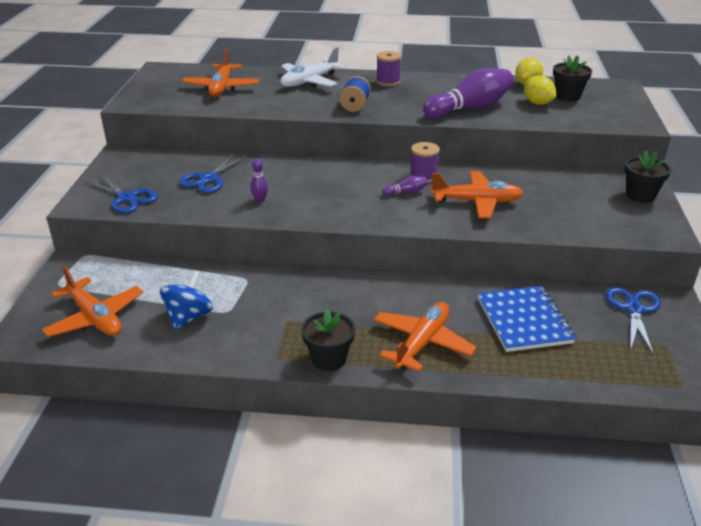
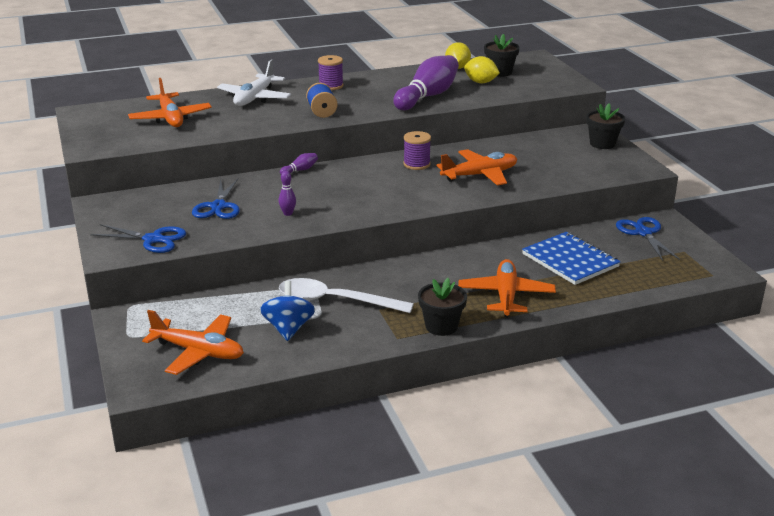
camera: 25 degrees left, 5 degrees down
purple bowling pin [382,176,427,196] -> purple bowling pin moved to [280,153,318,174]
none -> white spoon [279,278,414,313]

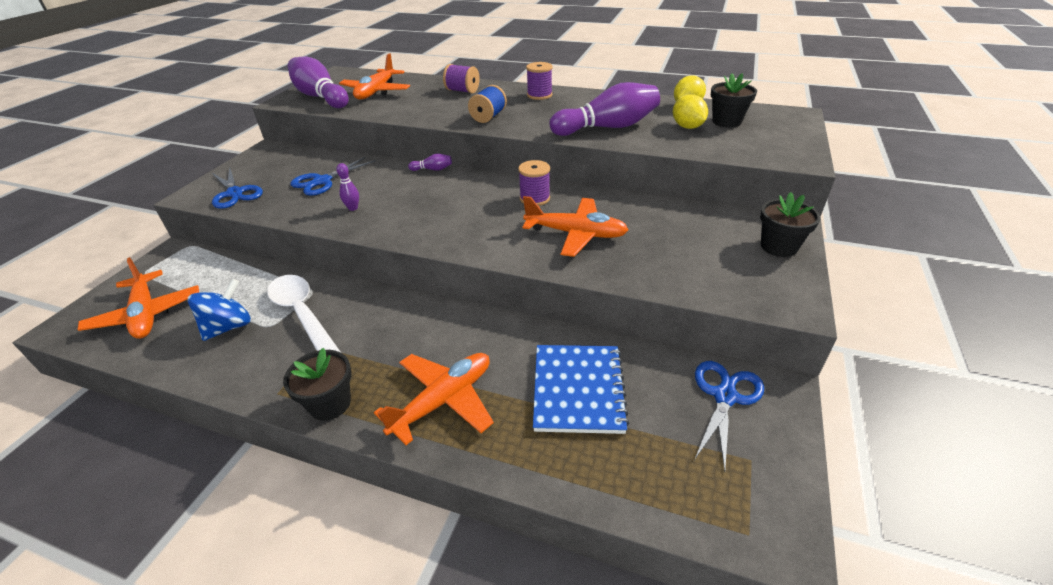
camera: 40 degrees right, 10 degrees up
white plane [217,60,291,106] -> purple spool [443,64,480,93]
none -> purple bowling pin [288,57,349,108]

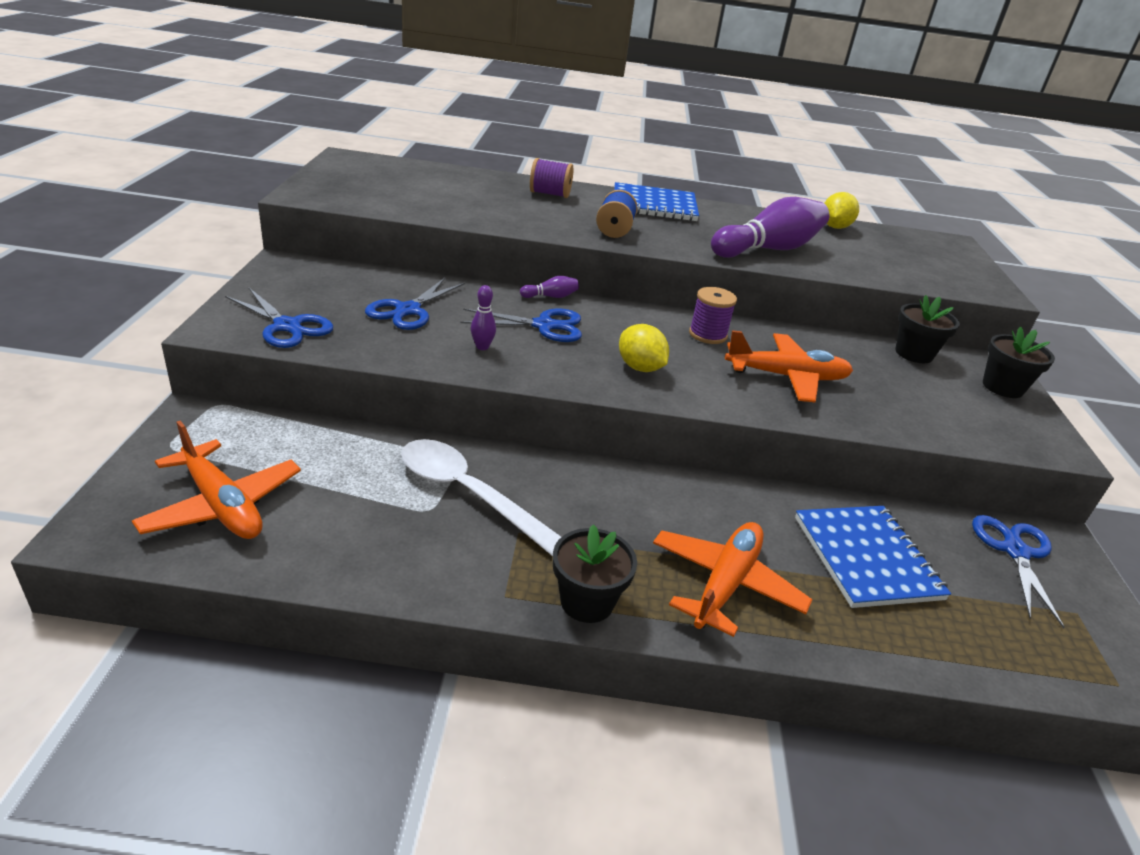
camera: 20 degrees left, 5 degrees down
blue spinning top [188,279,251,341] -> none
purple bowling pin [288,57,349,108] -> none
orange plane [339,54,410,100] -> none
purple spool [526,62,552,100] -> blue notebook [614,182,699,221]
yellow lemon [673,94,708,129] -> yellow lemon moved to [619,324,669,372]
black flower pot [711,73,757,128] -> black flower pot moved to [895,295,960,363]
none -> blue scissors [460,308,582,342]

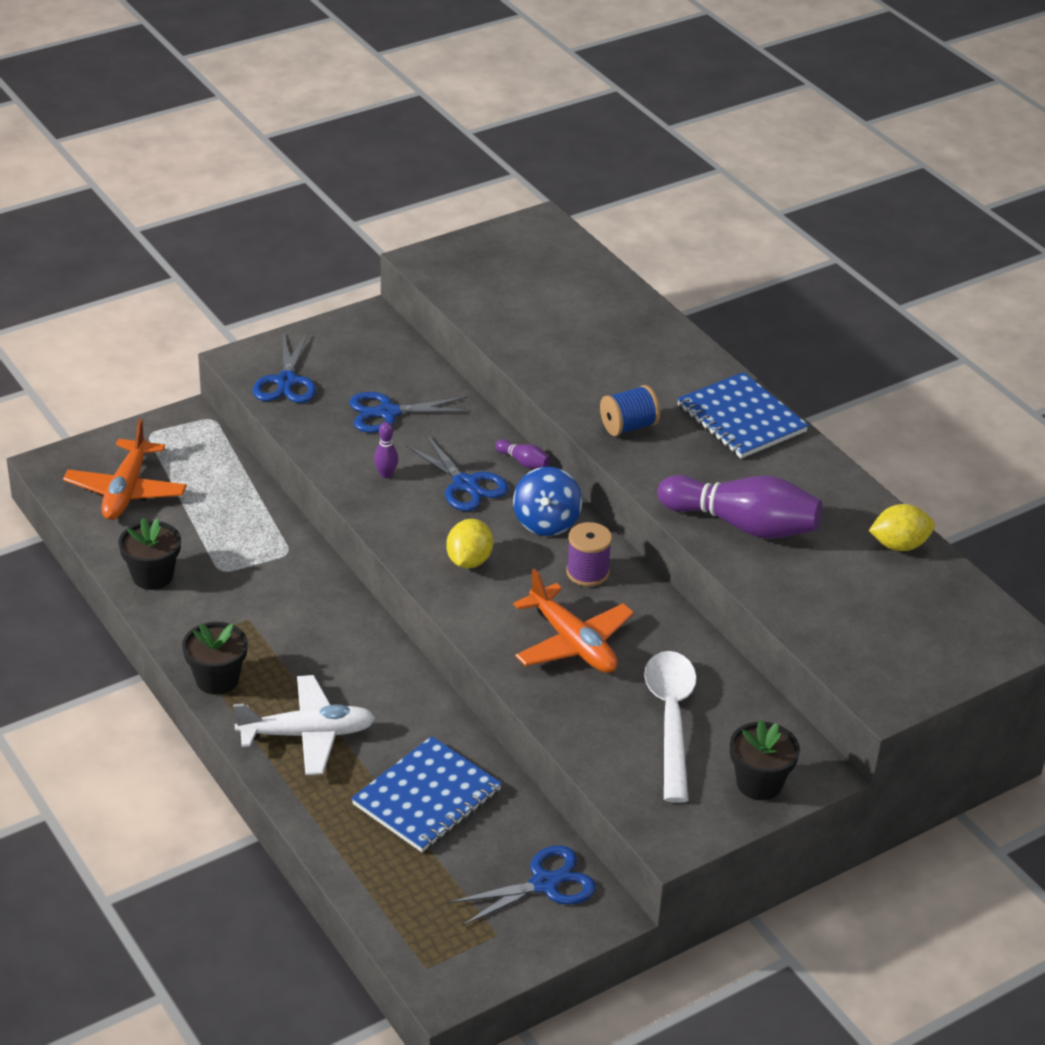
camera: 55 degrees right, 5 degrees up
white spoon [401,439,561,556] -> white spoon moved to [644,651,697,803]
purple spool [530,158,573,198] -> none
orange plane [653,522,812,637] -> white plane [233,675,375,775]
black flower pot [895,295,960,363] -> black flower pot moved to [118,518,181,590]
none -> blue spinning top [513,467,582,536]

